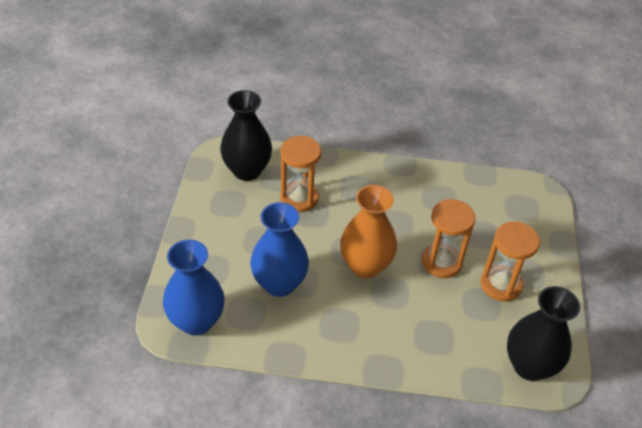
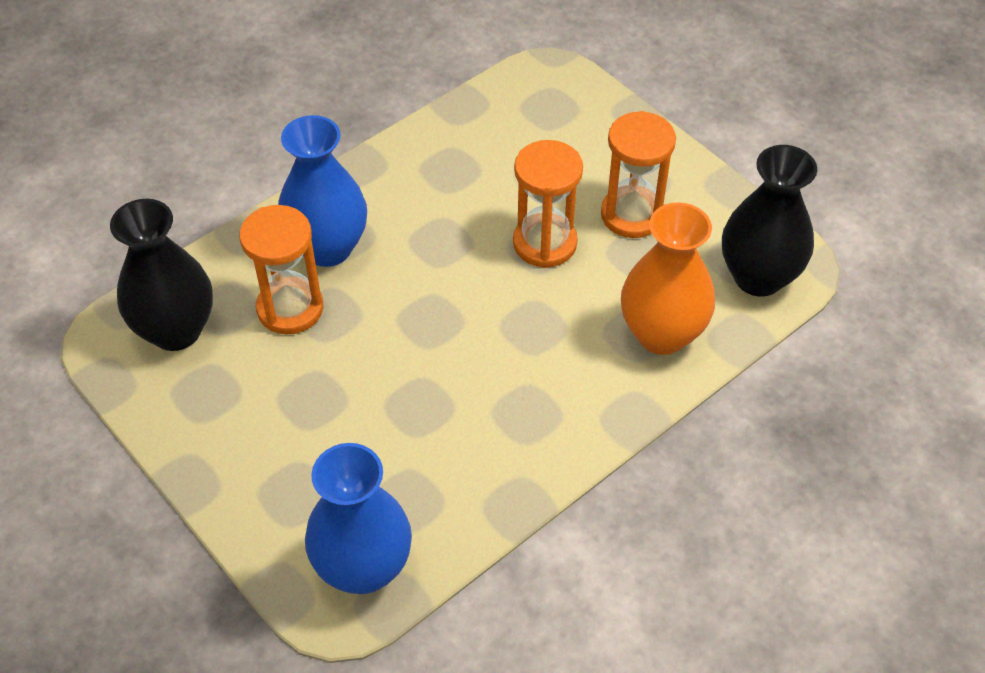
camera: 45 degrees left, 5 degrees up
blue vase [250,202,309,297] -> blue vase moved to [278,115,367,267]
orange vase [340,185,397,278] -> orange vase moved to [621,202,715,355]

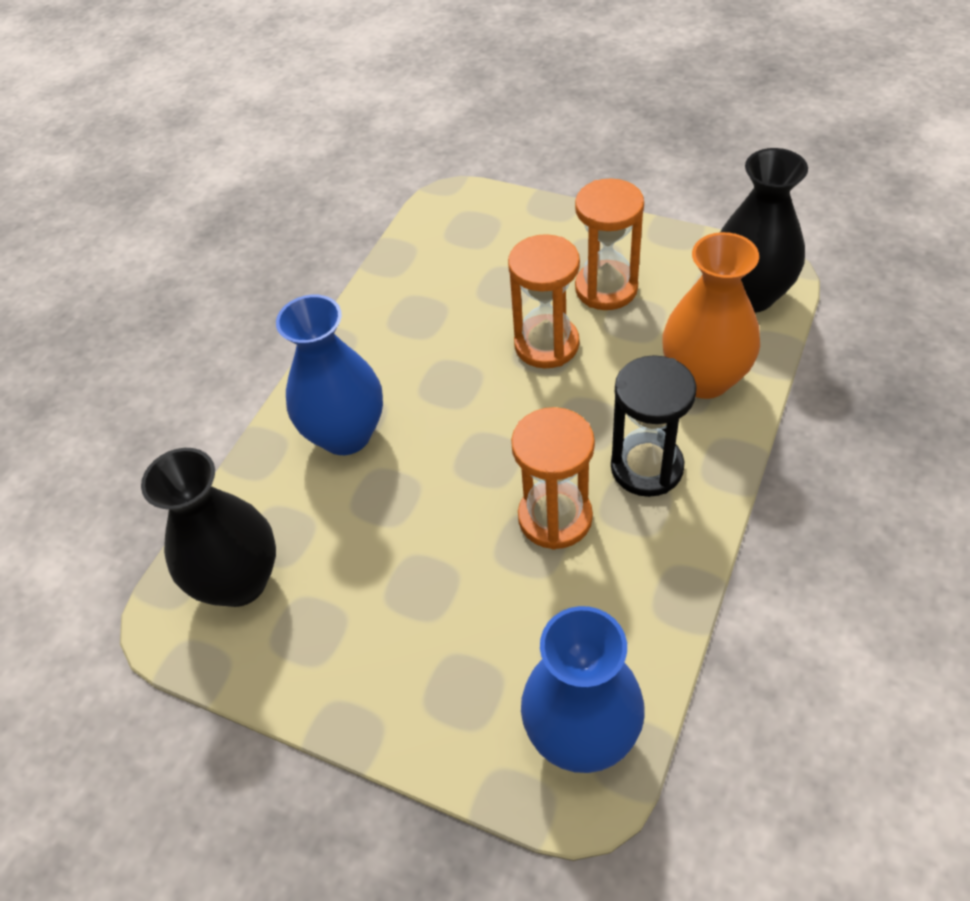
camera: 20 degrees left, 0 degrees up
orange hourglass [239,205,323,334] -> orange hourglass moved to [511,407,595,550]
none -> black hourglass [611,355,697,497]

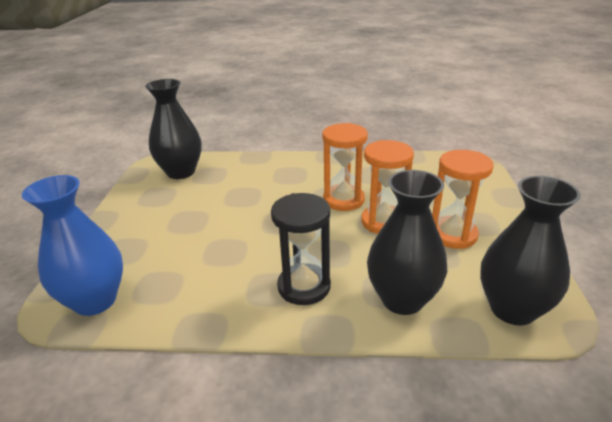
camera: 65 degrees right, 20 degrees down
blue vase [276,295,383,455] -> none
orange hourglass [511,407,595,550] -> orange hourglass moved to [322,123,368,211]
orange vase [662,232,760,399] -> black vase [367,170,447,315]

